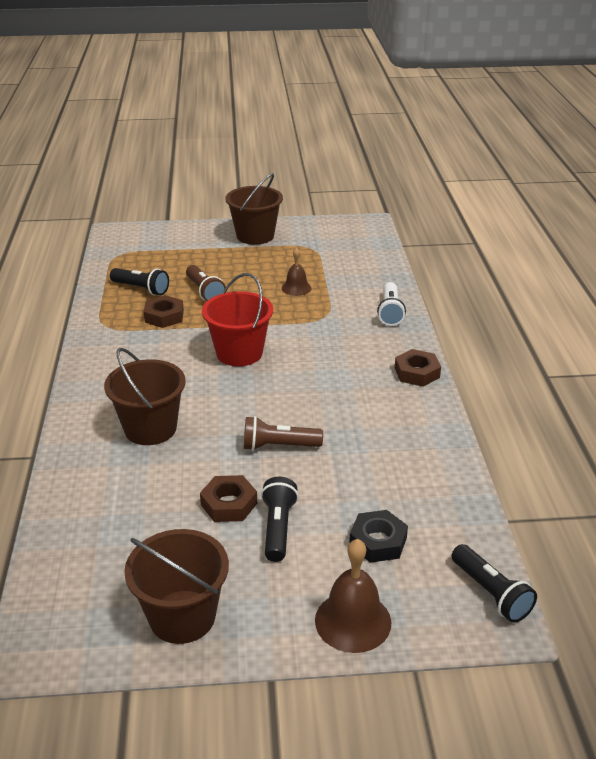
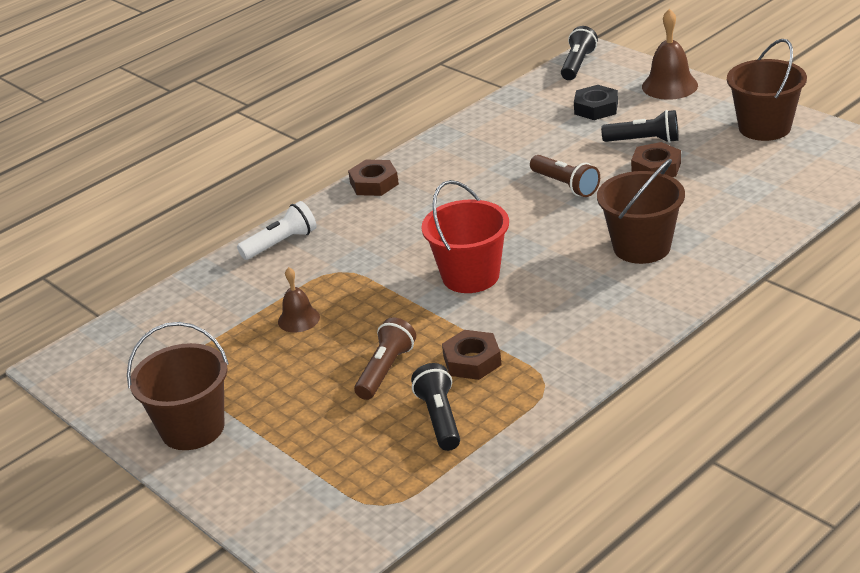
camera: 125 degrees left, 0 degrees up
black flashlight [261,477,299,562] -> black flashlight turned 135 degrees counterclockwise [601,110,679,143]

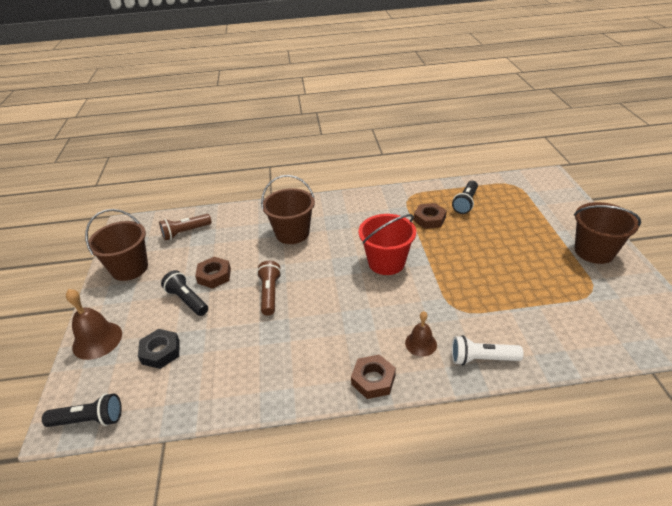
camera: 145 degrees left, 5 degrees up
brown bell [278,267,320,332] -> brown bell moved to [405,311,437,357]
brown flashlight [354,317,416,400] -> brown flashlight moved to [159,214,212,241]
black flashlight [561,26,598,80] -> black flashlight turned 150 degrees counterclockwise [42,393,122,427]

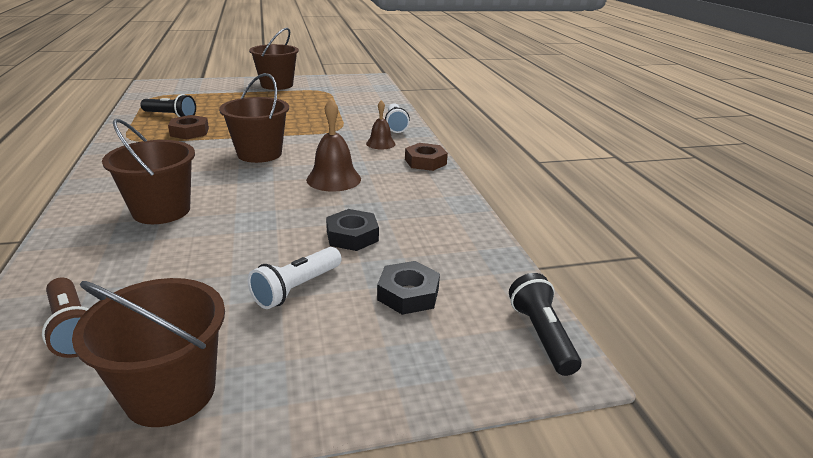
camera: 100 degrees left, 10 degrees down
brown bell [66,289,122,360] -> brown bell moved to [306,99,361,192]
black flashlight [161,270,208,316] -> white flashlight [248,247,342,309]
brown nut [195,257,231,289] -> none
brown flashlight [257,261,281,316] -> none
red bucket [358,214,416,275] -> brown bucket [219,73,289,163]
none -> black nut [326,209,379,251]

